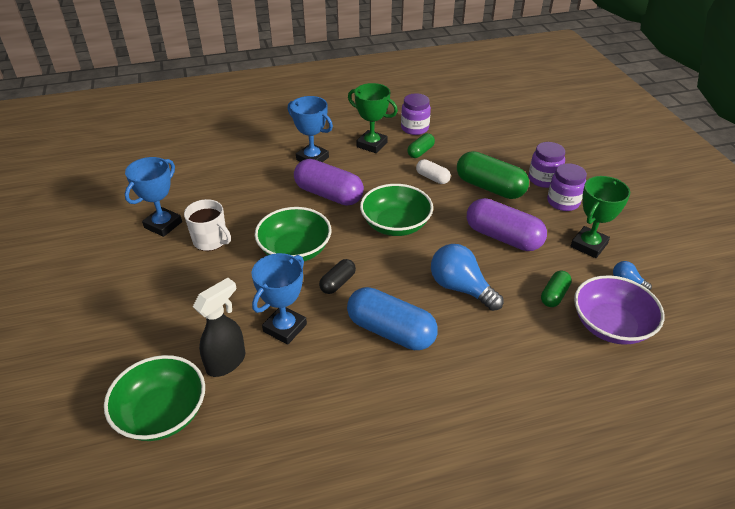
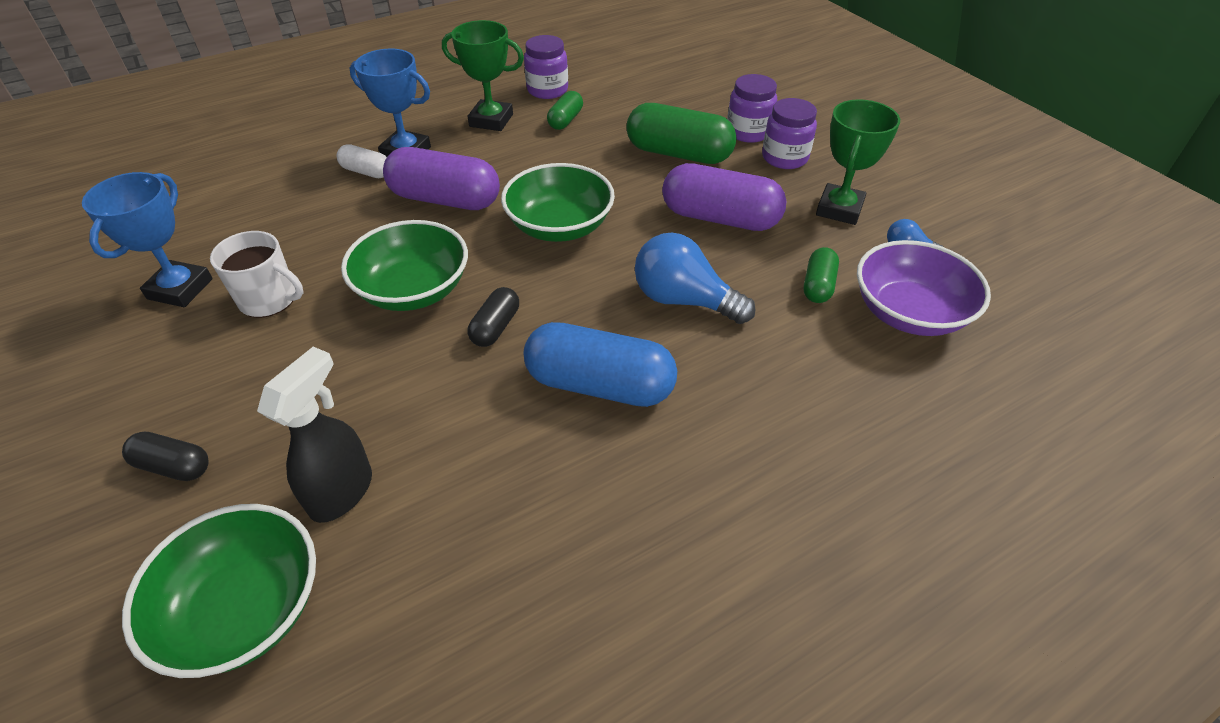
camera: 15 degrees left, 5 degrees up
blue trophy [251,253,307,345] -> none
white capsule [416,159,451,184] -> white capsule moved to [337,144,387,178]
none -> black capsule [122,432,209,481]

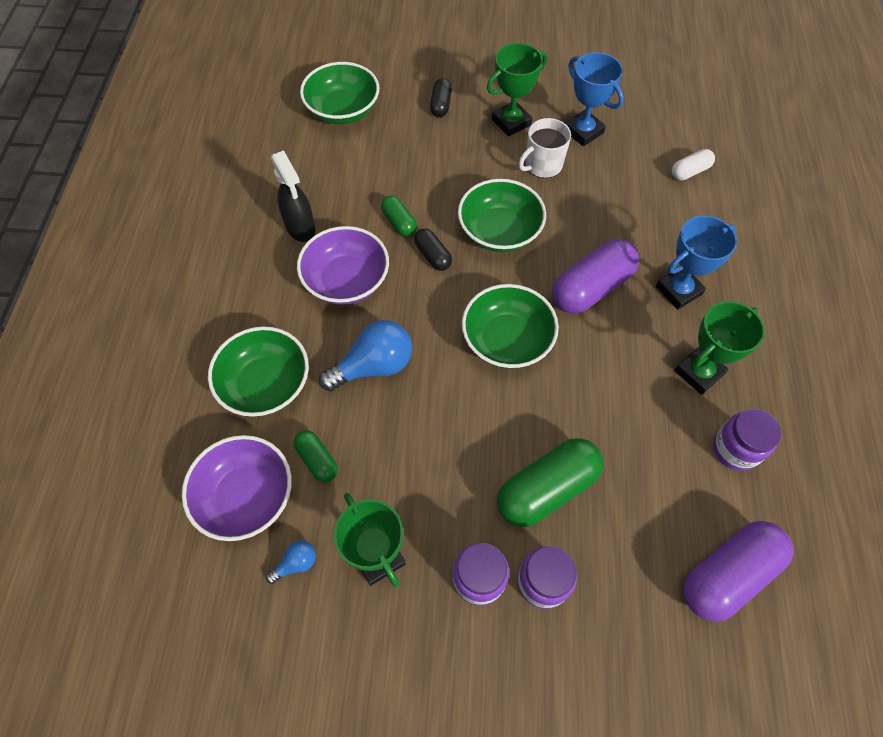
camera: 125 degrees right, 15 degrees up
black capsule [122,432,209,481] -> black capsule turned 45 degrees counterclockwise [430,78,452,117]
black spray bottle [257,347,372,523] -> black spray bottle moved to [271,150,316,242]
white capsule [337,144,387,178] -> white capsule moved to [672,149,715,180]
blue capsule [523,322,677,407] -> purple bowl [297,226,389,305]
green capsule [547,91,583,130] -> green capsule moved to [381,195,417,236]
purple capsule [662,163,786,231] -> purple capsule moved to [683,521,794,622]
none -> green bowl [208,326,309,417]
none -> green trophy [487,43,547,137]

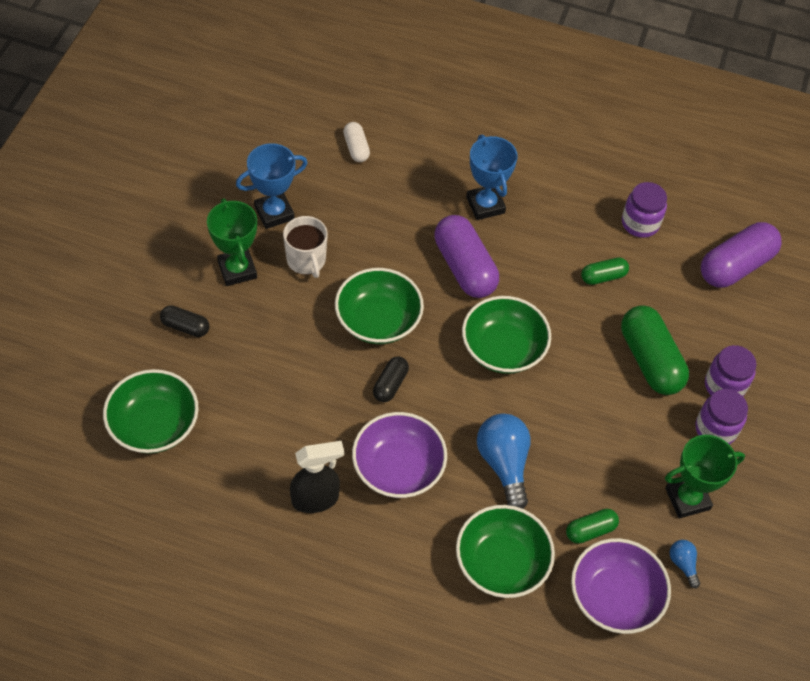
camera: 80 degrees left, 5 degrees down
green capsule [381,195,417,236] -> green capsule moved to [581,257,629,285]
black capsule [414,228,452,271] -> black capsule turned 45 degrees counterclockwise [373,356,409,402]
green trophy [675,301,765,395] -> none
purple capsule [683,521,794,622] -> purple capsule turned 75 degrees clockwise [701,222,782,288]

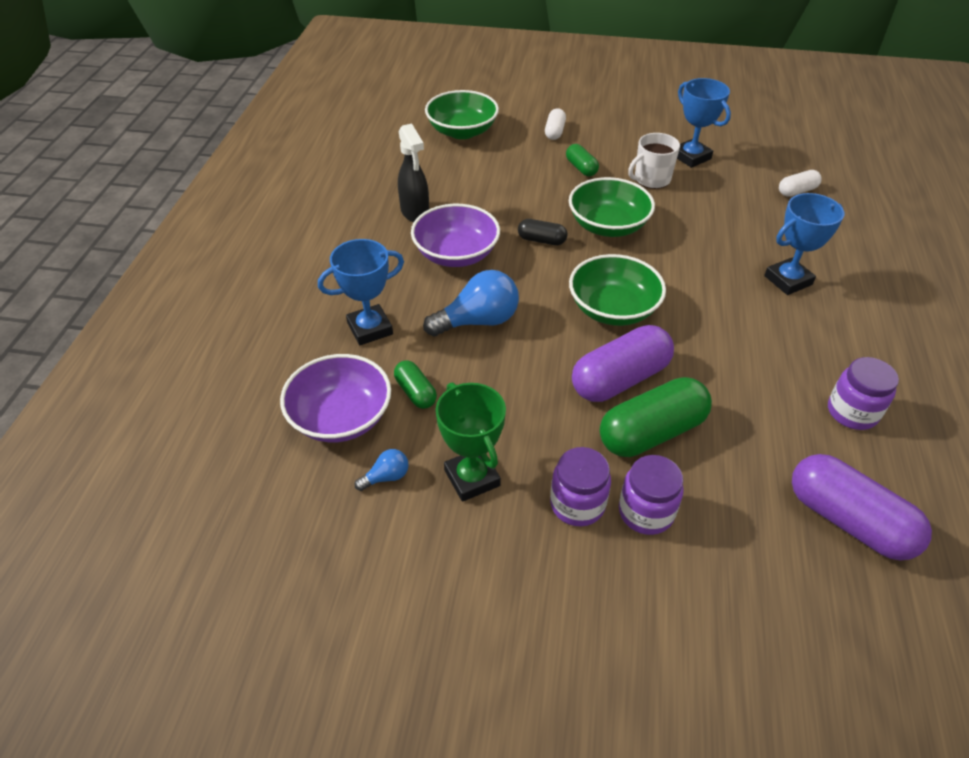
camera: 85 degrees right, 10 degrees down
black capsule [160,305,209,337] -> white capsule [545,108,566,140]
green trophy [207,198,257,286] -> none
purple capsule [434,215,499,298] -> purple capsule moved to [572,325,674,402]
green bowl [456,505,555,598] -> blue trophy [318,239,404,345]
green capsule [581,257,629,285] -> green capsule moved to [566,144,599,176]

